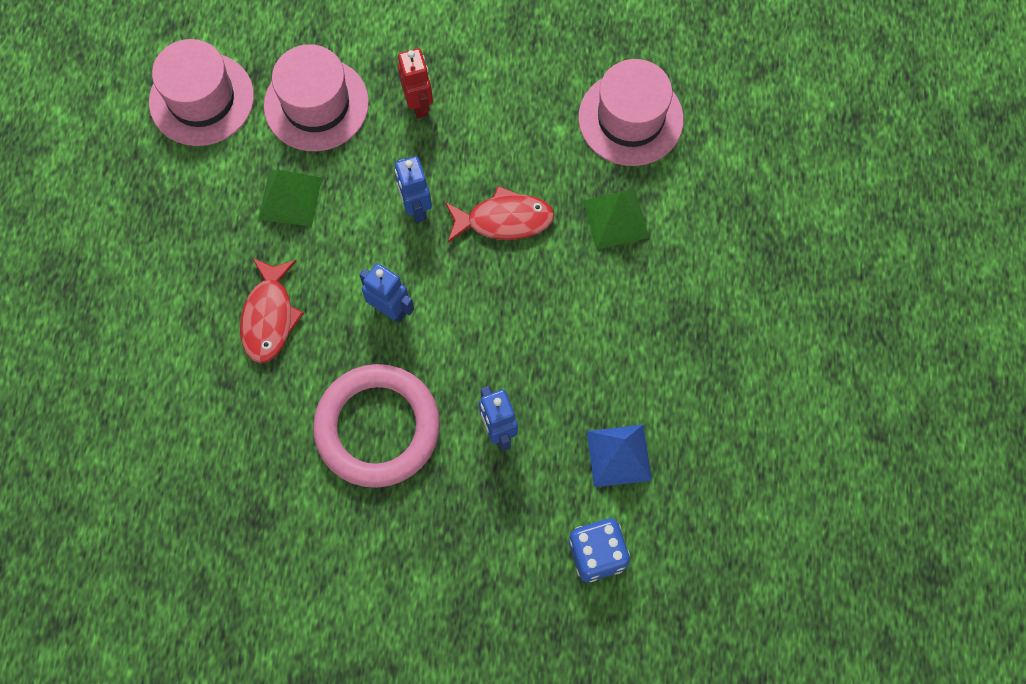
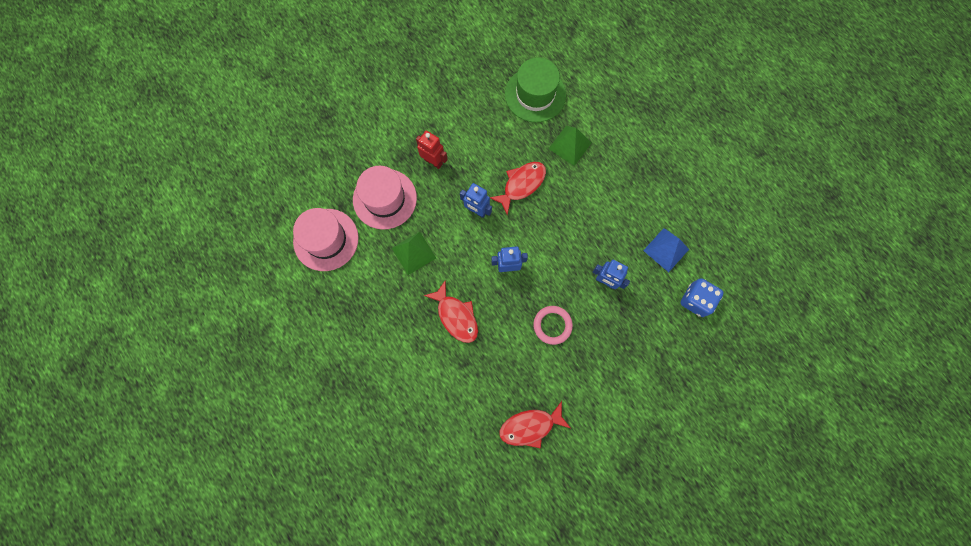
camera: 40 degrees left, 5 degrees up
pink ring [313,364,440,488] -> pink ring [533,306,573,345], size x0.53
pink hat [578,59,684,166] -> green hat [505,57,566,122]
none -> red fish [499,401,570,449]

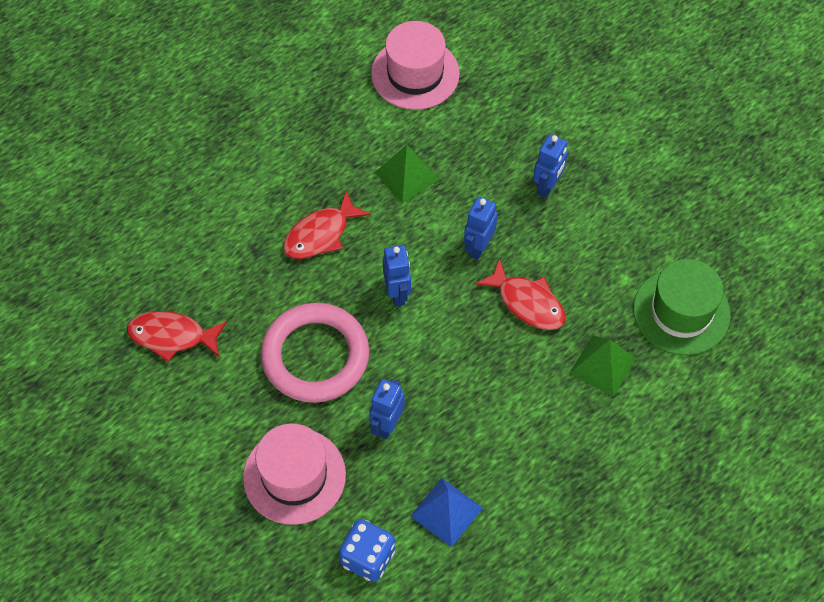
camera: 85 degrees right, 15 degrees down
pink hat [353,166,417,230] -> pink hat moved to [243,424,346,525]
red robot [416,131,448,169] -> blue robot [533,134,568,198]
red fish [499,401,570,449] -> red fish turned 60 degrees counterclockwise [127,311,227,362]
pink ring [533,306,573,345] -> pink ring [260,303,369,403], size x1.90

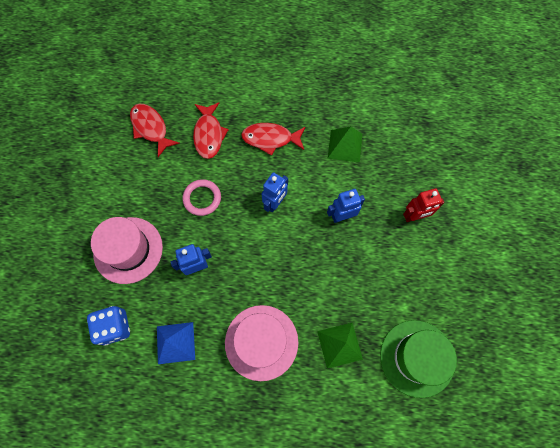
camera: 45 degrees right, 10 degrees up
pink ring [260,303,369,403] -> pink ring [182,179,221,216], size x0.53
pink hat [371,21,460,110] -> pink hat moved to [225,305,298,381]
red fish [475,258,566,330] -> red fish moved to [193,102,229,159]
blue robot [533,134,568,198] -> red robot [403,188,444,222]

